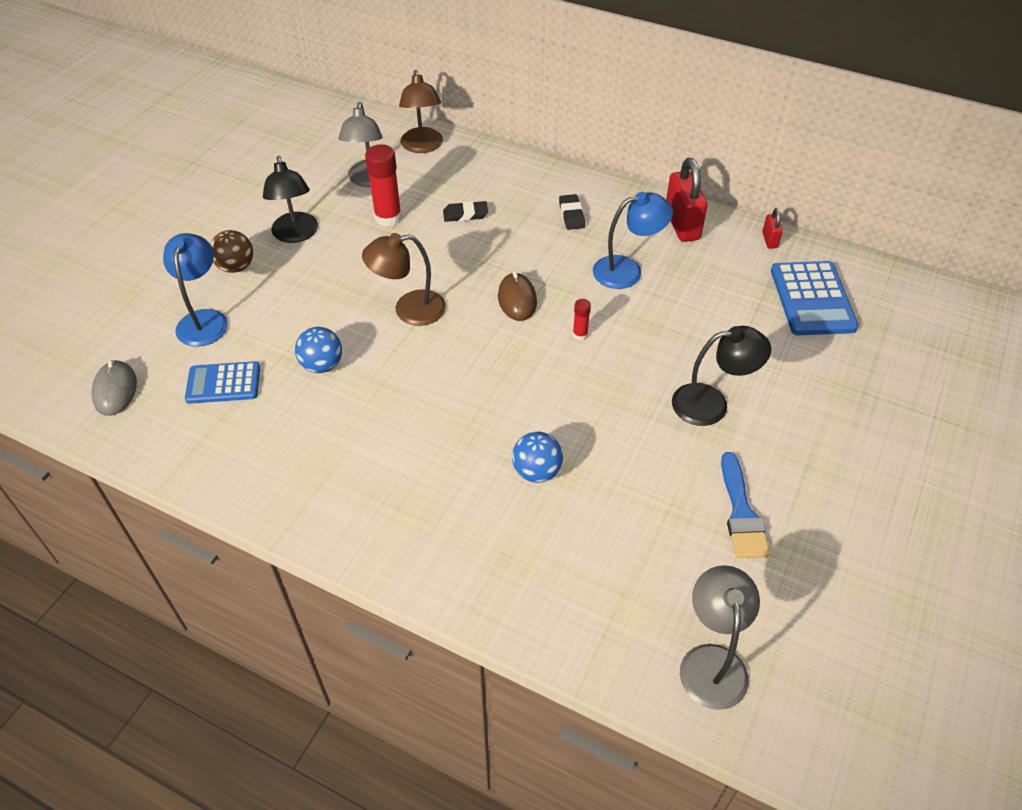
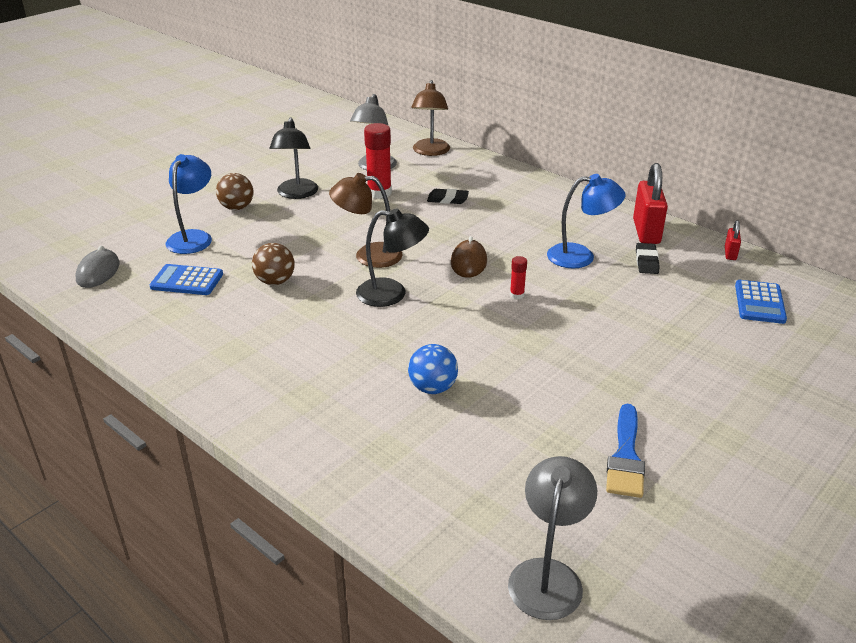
camera: 15 degrees right, 15 degrees down
blue ball [295,327,342,373] -> brown ball [252,243,295,285]
black eraser [559,194,585,230] -> black eraser moved to [636,243,660,274]
black lamp [672,326,771,426] -> black lamp moved to [356,208,429,307]
blue calculator [771,261,859,335] -> blue calculator [735,280,787,324], size x0.67

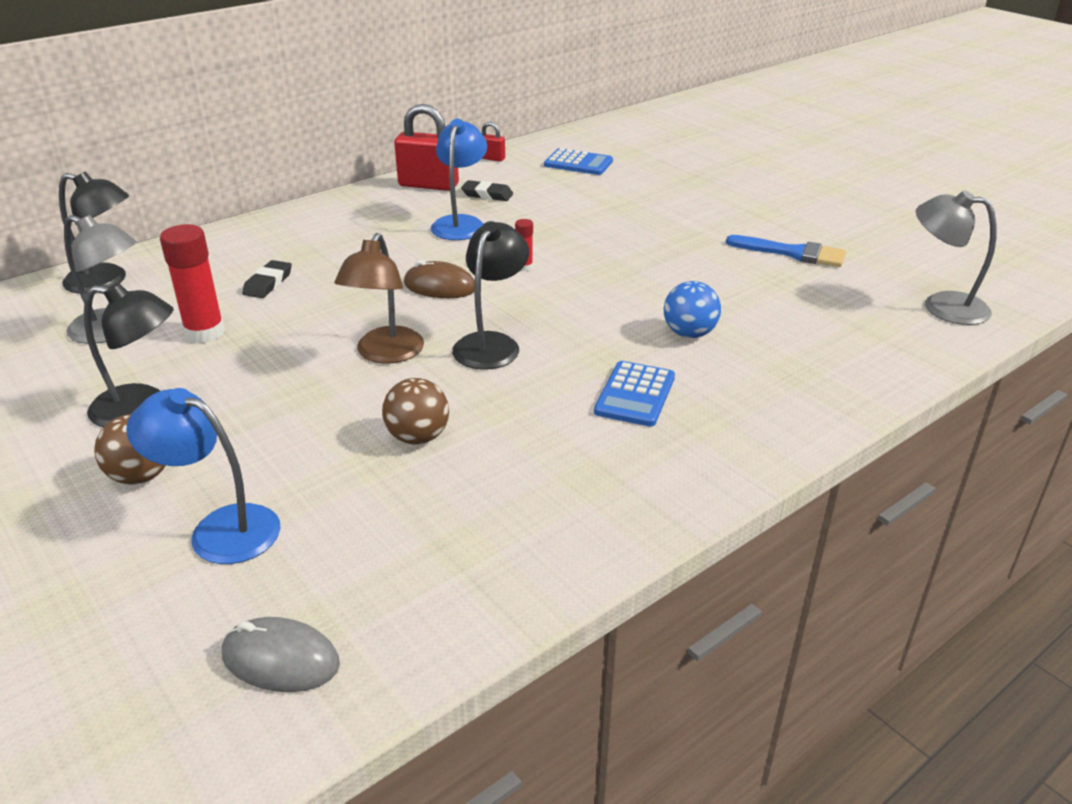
camera: 80 degrees left, 0 degrees up
blue calculator [150,264,223,295] -> blue calculator moved to [594,361,675,427]
brown lamp [411,80,450,156] -> black lamp [59,172,129,294]

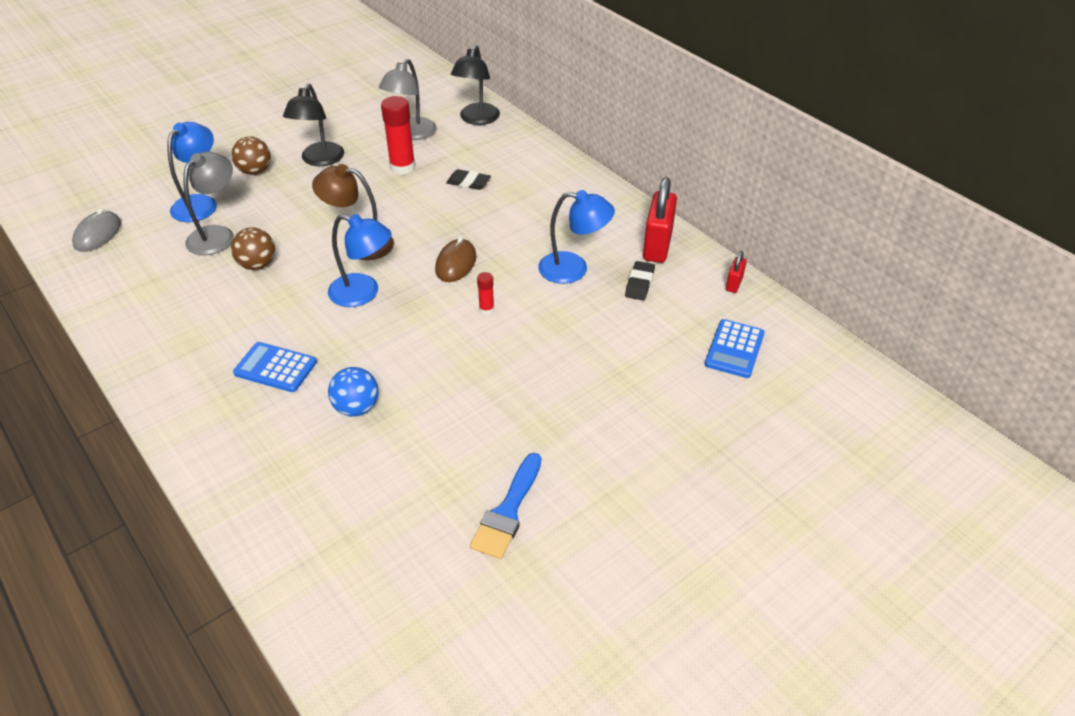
camera: 90 degrees right, 10 degrees up
black lamp [452,221,529,370] -> blue lamp [328,214,392,307]
grey lamp [916,190,996,325] -> grey lamp moved to [183,152,234,255]

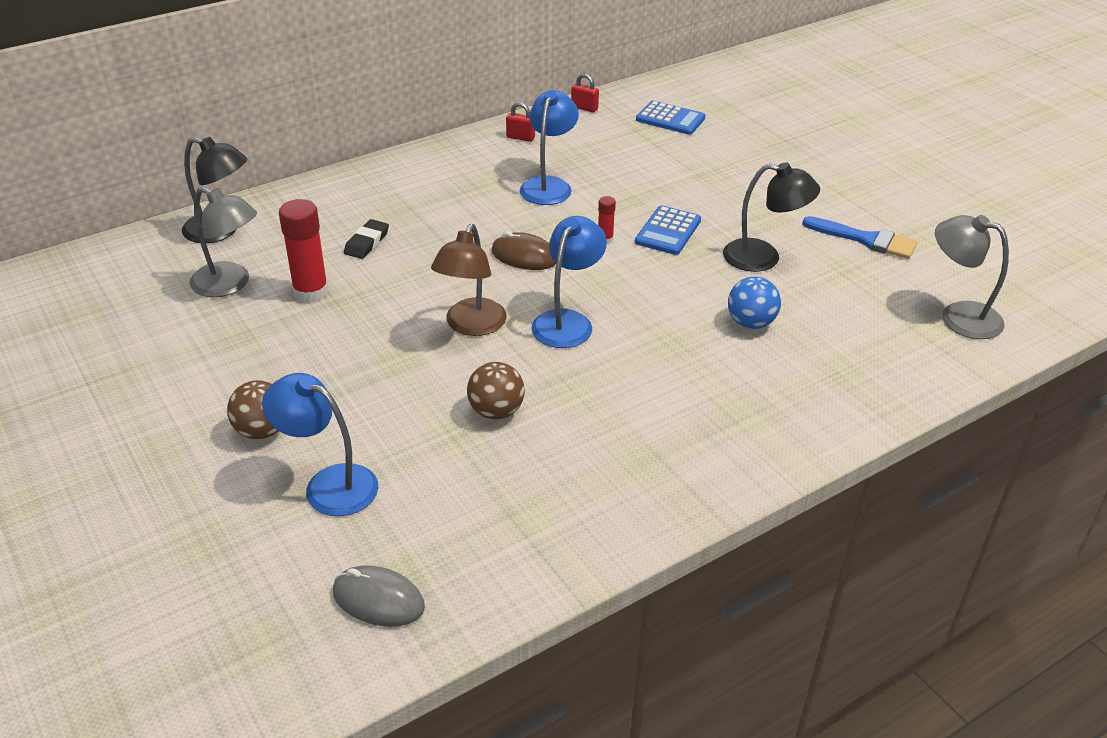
camera: 85 degrees left, 5 degrees down
grey lamp [183,152,234,255] -> grey lamp moved to [935,215,1009,339]
blue calculator [233,342,317,392] -> blue calculator moved to [635,205,701,255]
black lamp [283,83,344,166] -> black lamp moved to [723,163,820,272]
black eraser [625,261,655,301] -> none
red padlock [643,177,677,263] -> red padlock [506,102,535,142], size x0.49

